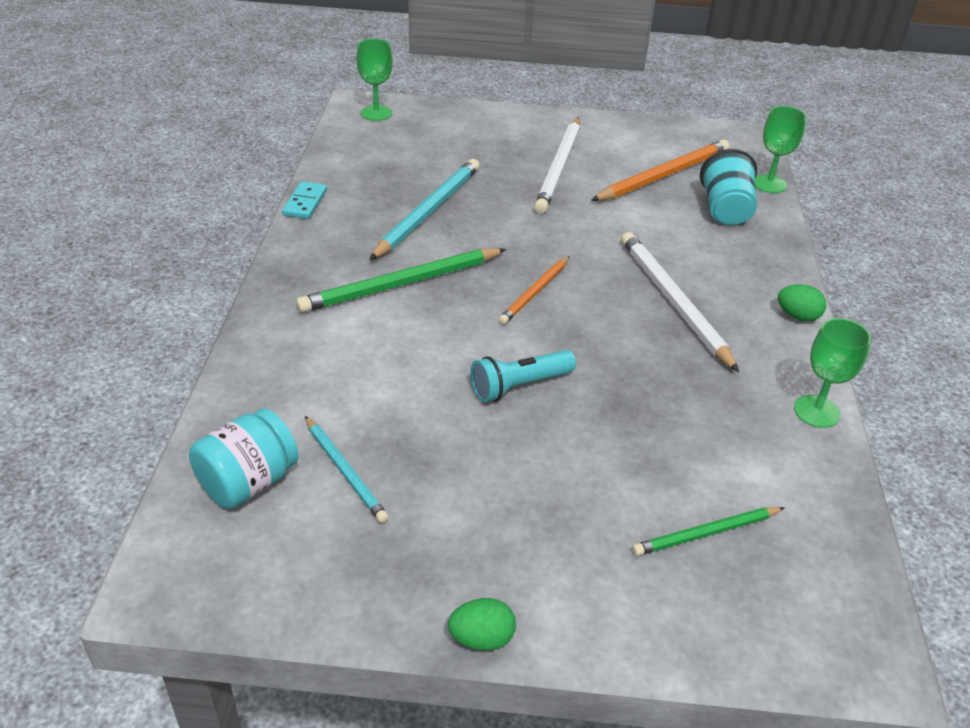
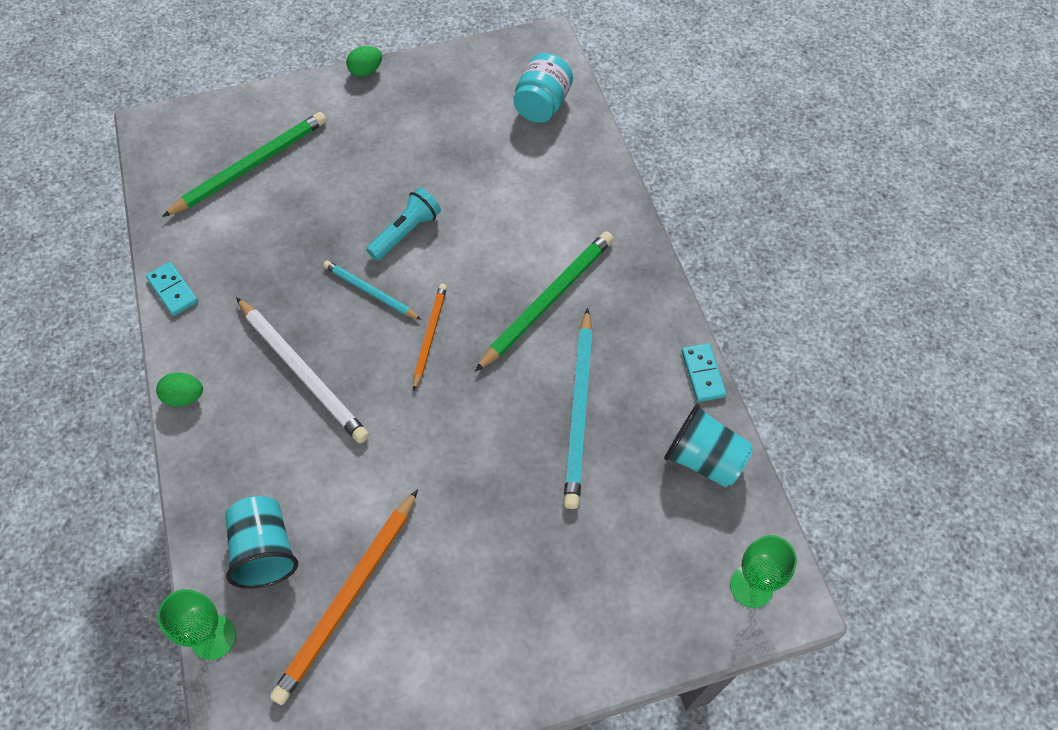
camera: 160 degrees right, 20 degrees up
turquoise pencil [305,416,389,523] -> turquoise pencil moved to [323,261,421,320]
white pencil [534,117,580,214] -> none
green pencil [632,507,785,556] -> green pencil [162,112,327,217], size x1.71
green goblet [794,318,871,428] -> turquoise domino [146,262,198,316]
none -> turquoise cup [664,404,753,488]

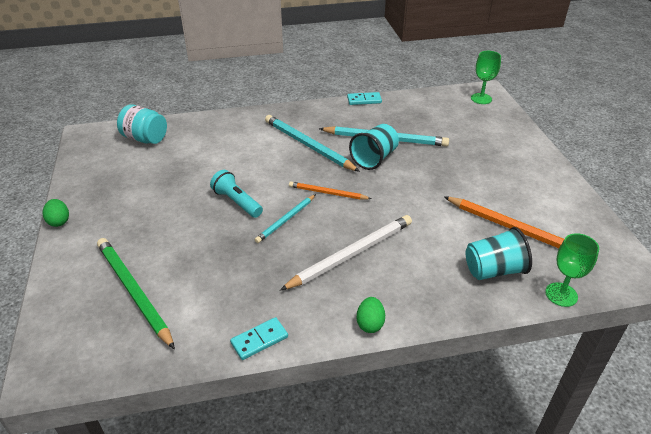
camera: 85 degrees left, 20 degrees down
green pencil [475,231,613,372] -> turquoise pencil [265,115,360,172]
turquoise cup [664,404,753,488] -> turquoise cup moved to [349,124,399,170]

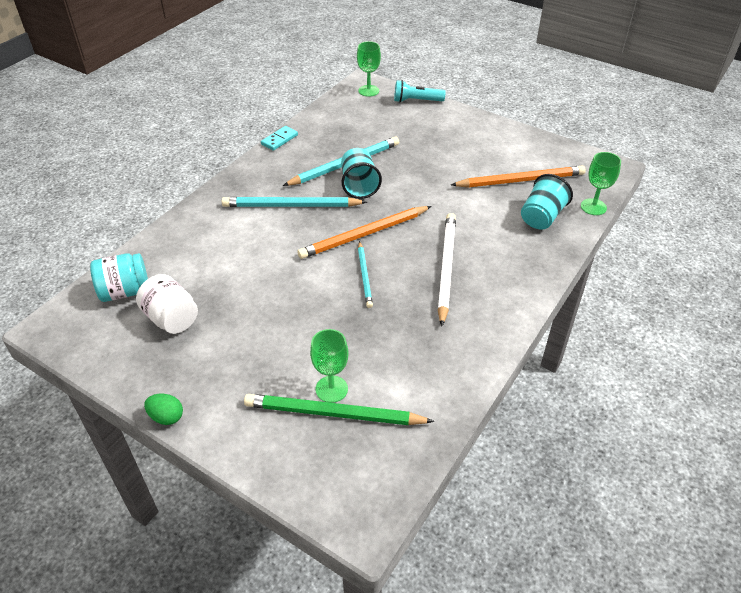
camera: 45 degrees left, 5 degrees up
turquoise flashlight [210,170,263,218] -> turquoise flashlight moved to [394,80,446,102]
turquoise domino [230,317,288,360] -> none
orange pencil [289,181,372,200] -> orange pencil [297,206,432,259], size x1.71
green egg [357,297,385,333] -> none
none -> white jar [136,274,198,334]
none -> green goblet [310,329,348,403]

